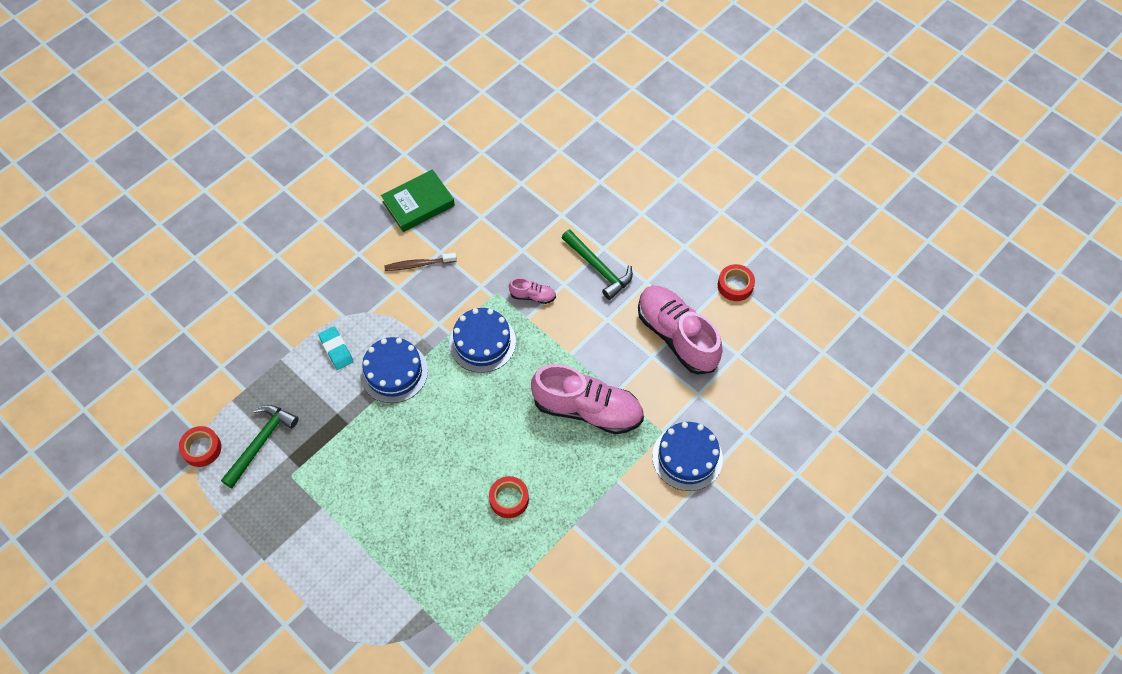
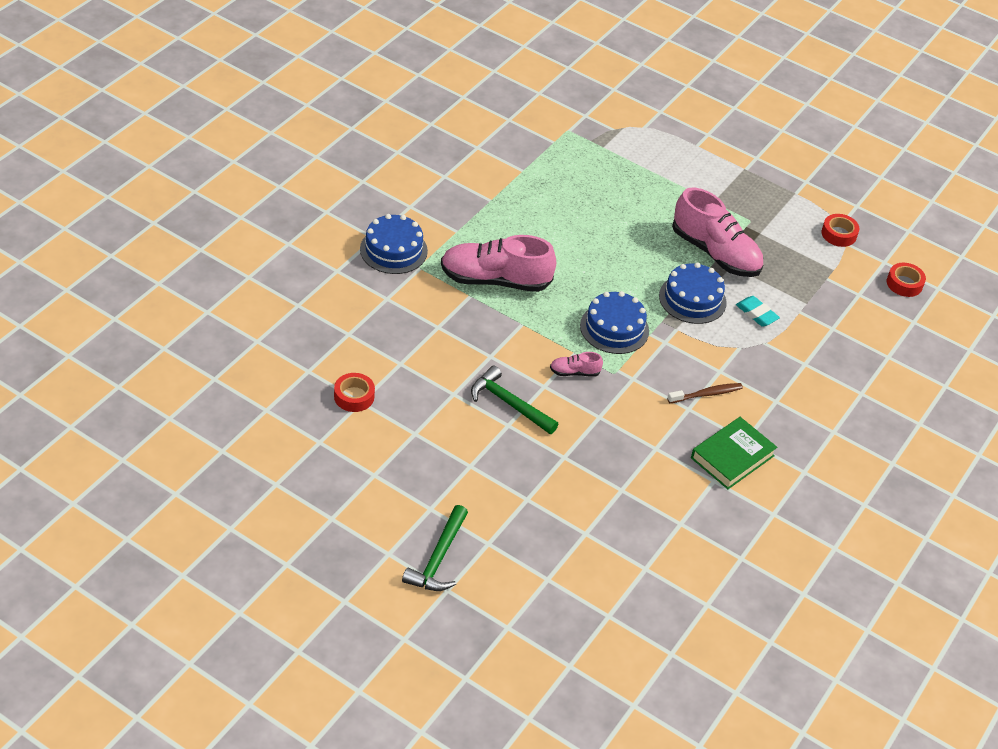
camera: 165 degrees right, 15 degrees down
green hammer [221,405,299,488] -> green hammer moved to [402,505,468,591]
red tape [489,476,529,518] -> red tape moved to [887,263,926,297]
pink shoe [638,286,723,375] -> pink shoe moved to [672,188,763,277]

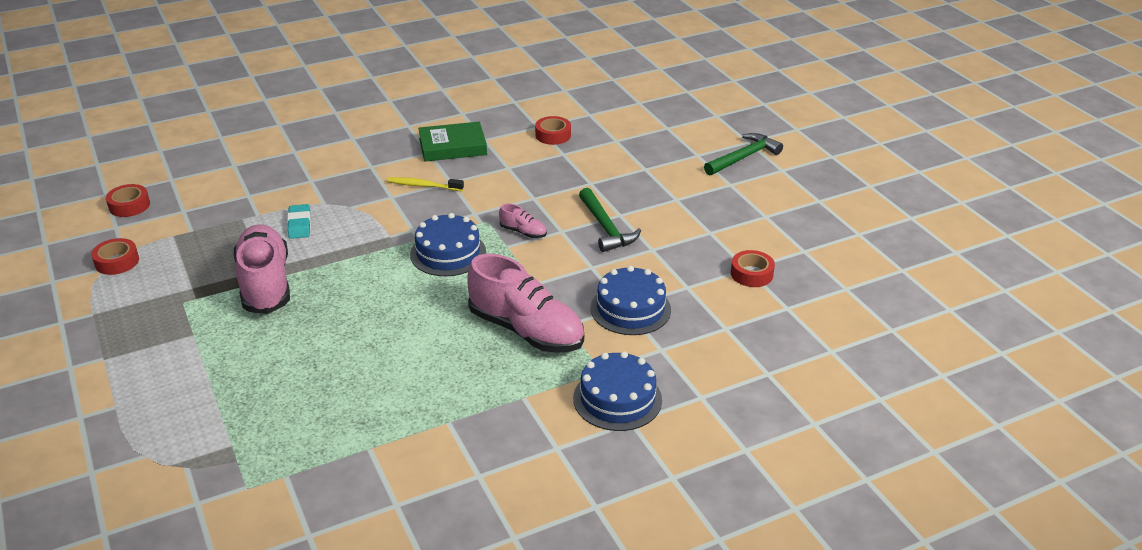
camera: 145 degrees left, 10 degrees down
blue cake [659,263,727,324] -> blue cake moved to [591,266,671,335]
brown toothbrush [667,383,743,403] -> yellow toothbrush [387,177,464,191]
none -> red tape [535,116,571,145]

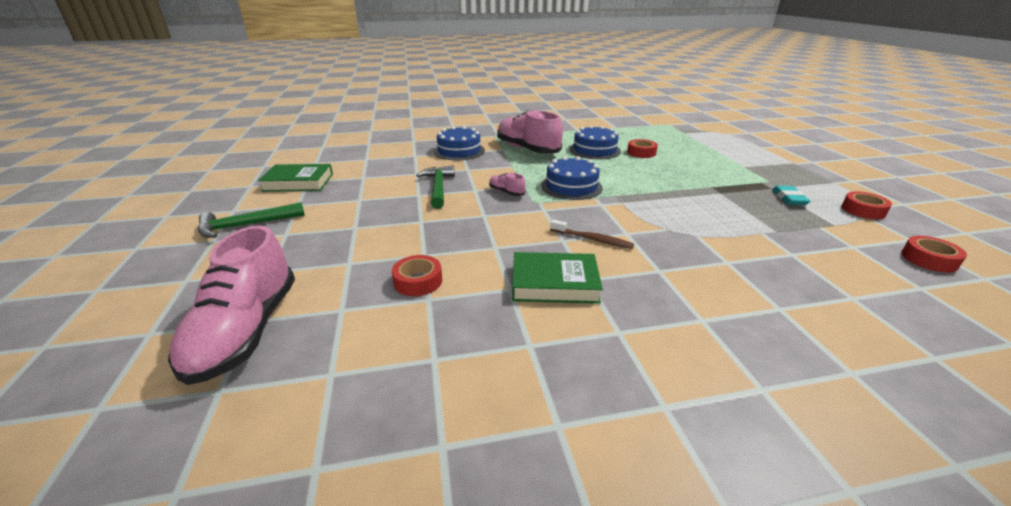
camera: 165 degrees left, 5 degrees down
pink shoe [234,224,290,314] -> pink shoe moved to [168,225,295,385]
turquoise eraser [287,204,311,239] -> turquoise eraser moved to [772,186,810,205]
yellow toothbrush [387,177,464,191] -> brown toothbrush [550,219,634,249]
blue cake [573,351,662,431] -> blue cake moved to [569,125,621,159]
red tape [731,250,775,287] -> red tape moved to [627,139,658,158]
none -> green book [258,164,333,192]

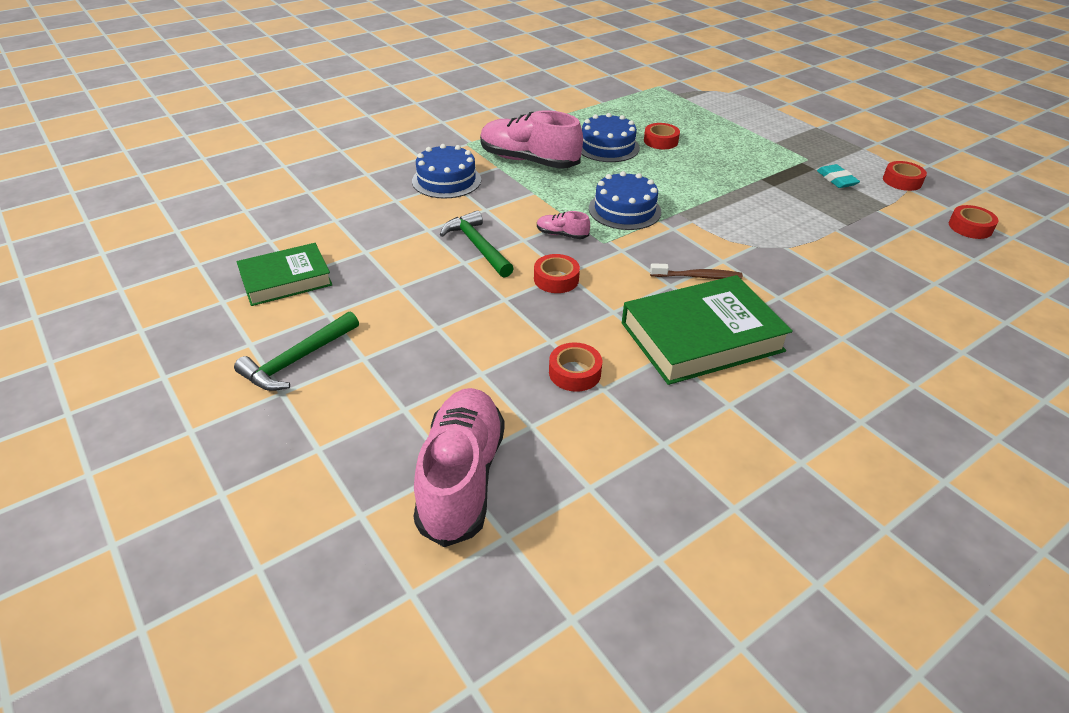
camera: 25 degrees left, 10 degrees up
pink shoe [168,225,295,385] -> pink shoe turned 150 degrees counterclockwise [414,388,505,547]
green book [512,252,603,304] -> green book [622,275,793,385], size x1.55
none -> red tape [534,254,580,293]

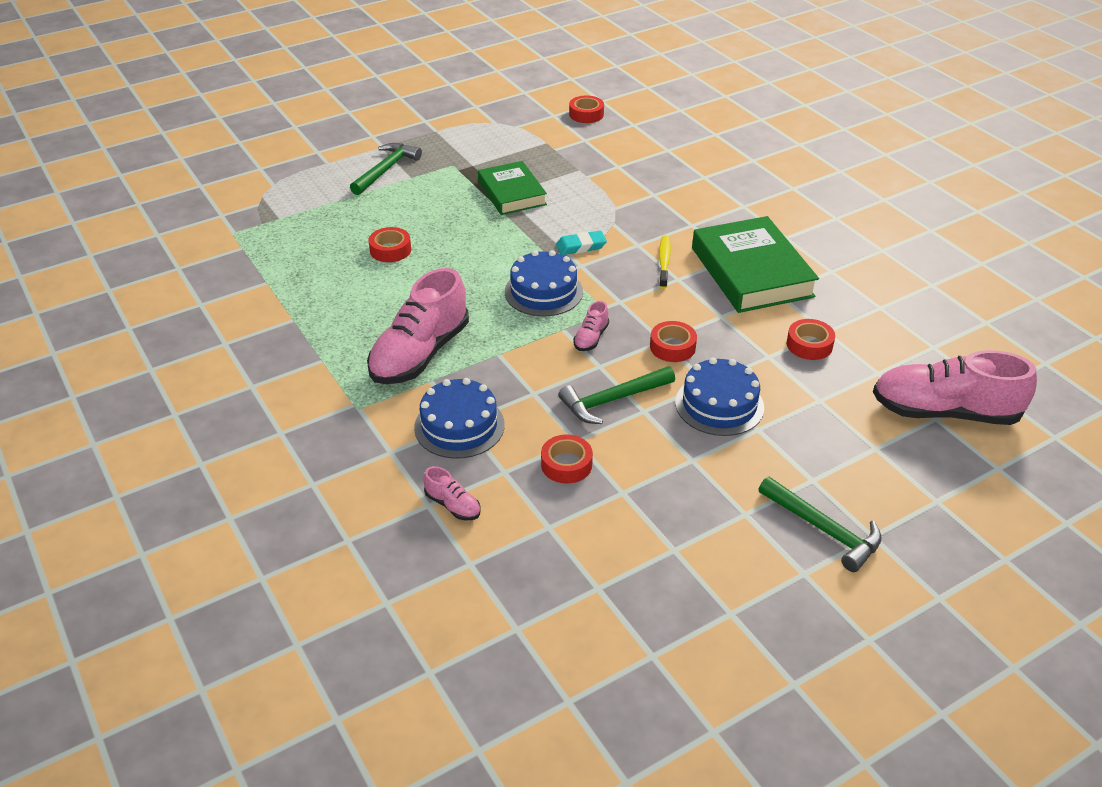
camera: 85 degrees left, 0 degrees up
green book [237,243,333,306] -> green book moved to [478,161,547,215]
blue cake [581,113,640,162] -> blue cake moved to [675,357,764,436]
brown toothbrush [650,263,743,279] -> yellow toothbrush [659,235,671,289]
turquoise eraser [817,164,860,188] -> turquoise eraser moved to [556,230,607,255]
red tape [883,161,927,191] -> red tape moved to [541,434,593,484]
none -> green hammer [350,143,422,195]
none -> pink shoe [424,466,481,520]

